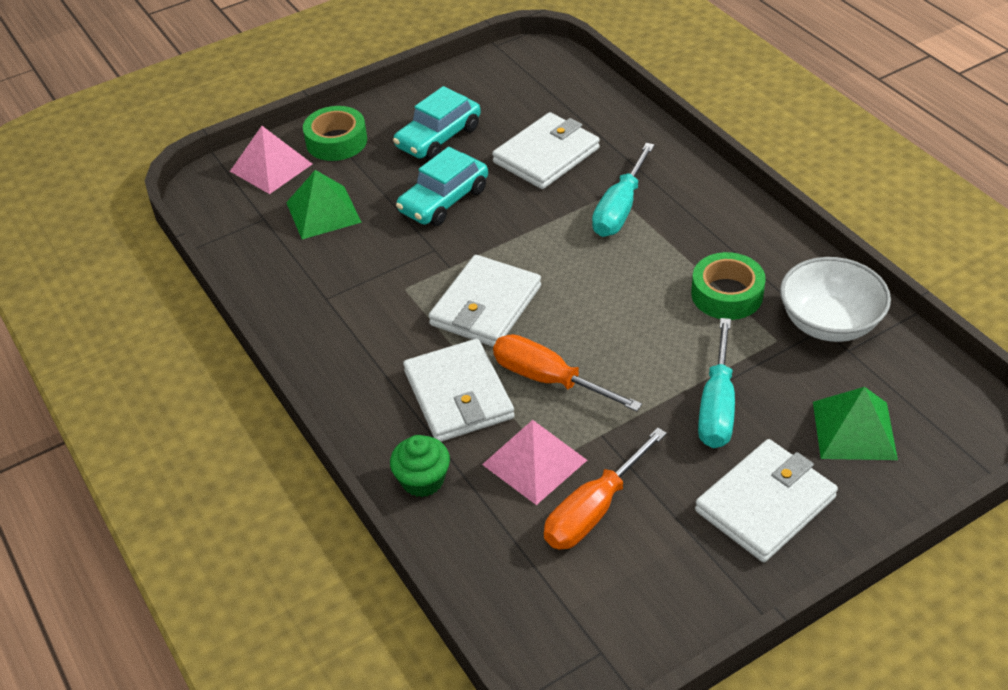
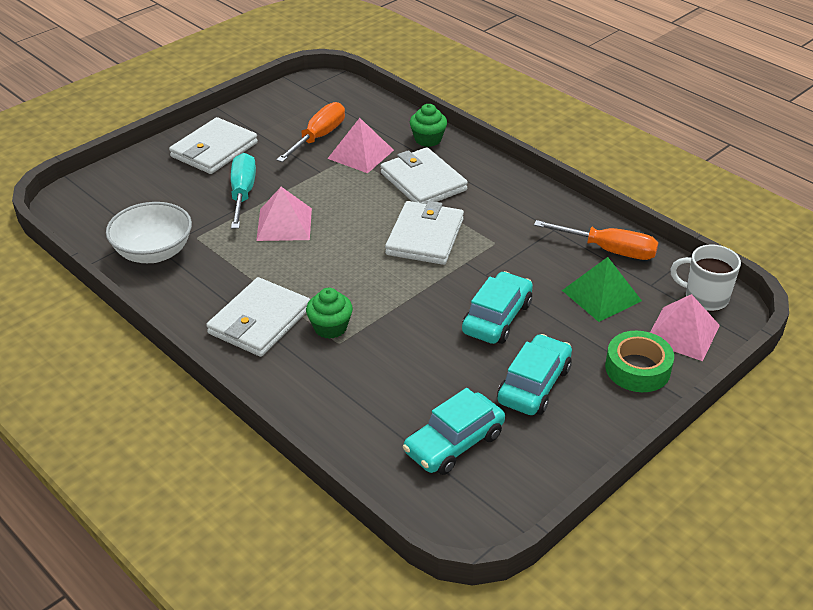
camera: 165 degrees right, 5 degrees down
white wallet [492,112,600,189] -> white wallet moved to [206,277,310,357]
orange screwdriver [493,334,642,412] -> orange screwdriver moved to [534,220,658,260]
turquoise screwdriver [592,143,655,237] -> green cupcake [306,288,353,339]
green tape [691,252,766,320] -> none
green pyramid [813,387,898,460] -> none
none -> pink pyramid [256,187,312,241]
none -> turquoise car [403,388,505,475]
none -> white mug [671,244,741,311]

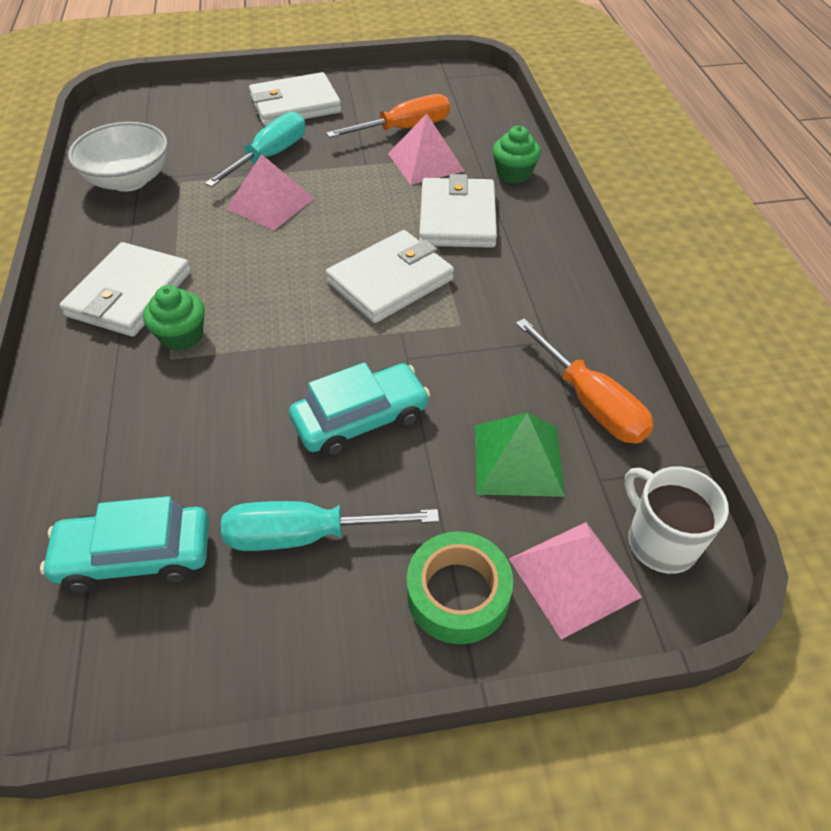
camera: 35 degrees right, 10 degrees up
white wallet [206,277,310,357] -> white wallet turned 45 degrees counterclockwise [60,242,191,337]
turquoise car [497,334,572,415] -> turquoise screwdriver [221,501,439,551]

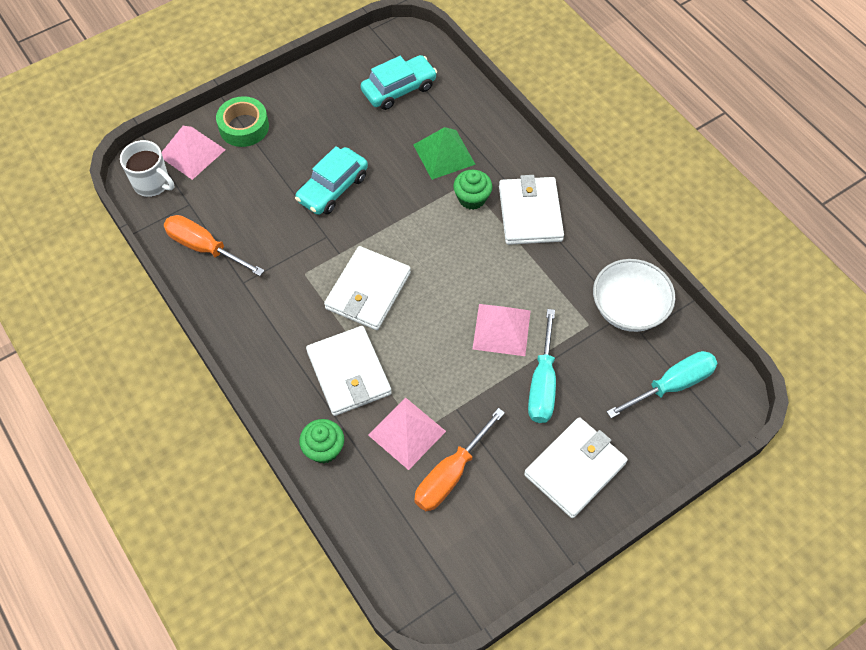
camera: 155 degrees right, 10 degrees up
turquoise screwdriver [221,501,439,551] -> turquoise screwdriver moved to [607,351,718,418]
green pyramid [475,413,565,497] -> green pyramid moved to [413,127,476,180]

